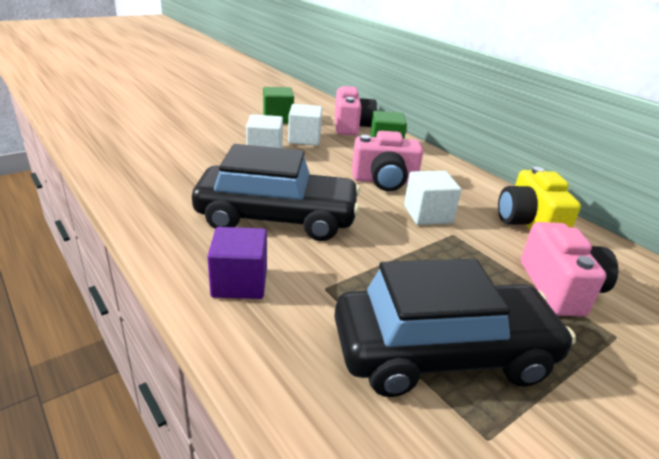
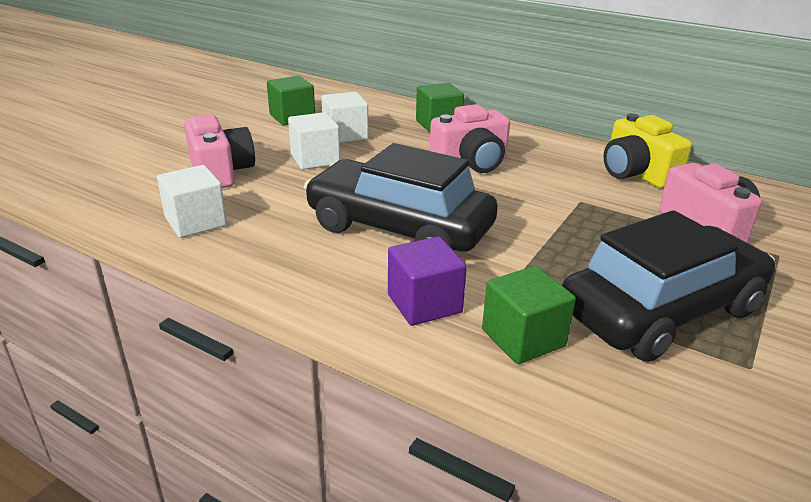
camera: 20 degrees left, 0 degrees up
black car [192,144,360,241] -> black car turned 135 degrees counterclockwise [304,143,498,252]
pink camera [335,86,377,135] -> pink camera moved to [184,114,255,188]
white cube [404,171,461,225] -> white cube moved to [157,165,227,238]
none -> green cube [482,266,576,364]

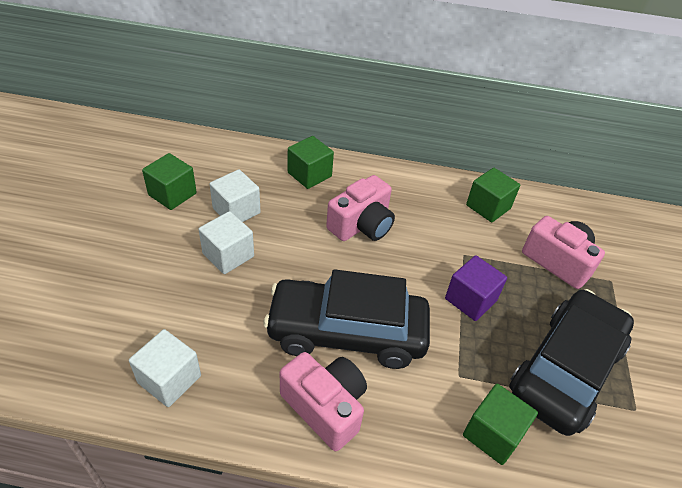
camera: 25 degrees left, 15 degrees up
pink camera [184,114,255,188] -> pink camera moved to [280,352,367,451]
purple cube [388,236,467,326] -> purple cube moved to [445,255,507,321]
yellow camera [603,113,692,188] -> green cube [466,168,520,223]

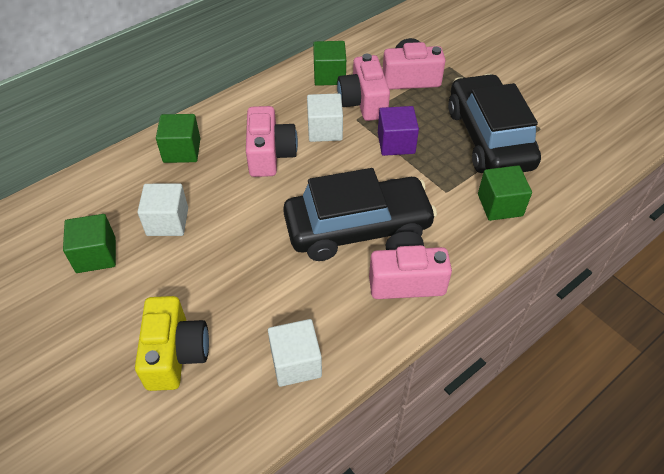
camera: 45 degrees left, 5 degrees up
white cube [198,211,254,274] -> white cube moved to [307,93,343,142]
black car [263,269,430,369] -> black car turned 150 degrees counterclockwise [283,168,437,261]
none -> yellow camera [135,296,209,391]
none -> pink camera [337,54,390,121]

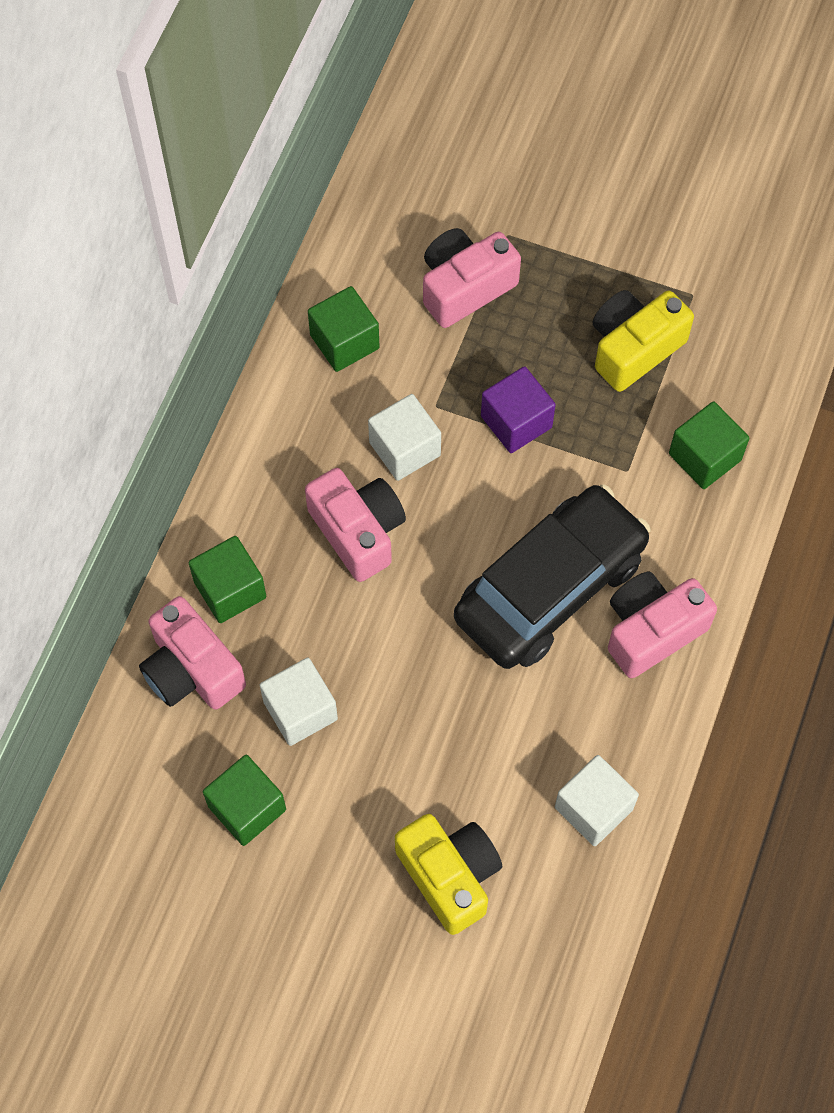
camera: 30 degrees left, 15 degrees up
pink camera [337,54,390,121] -> pink camera moved to [139,596,246,710]
black car [448,74,541,173] -> yellow camera [593,290,694,392]

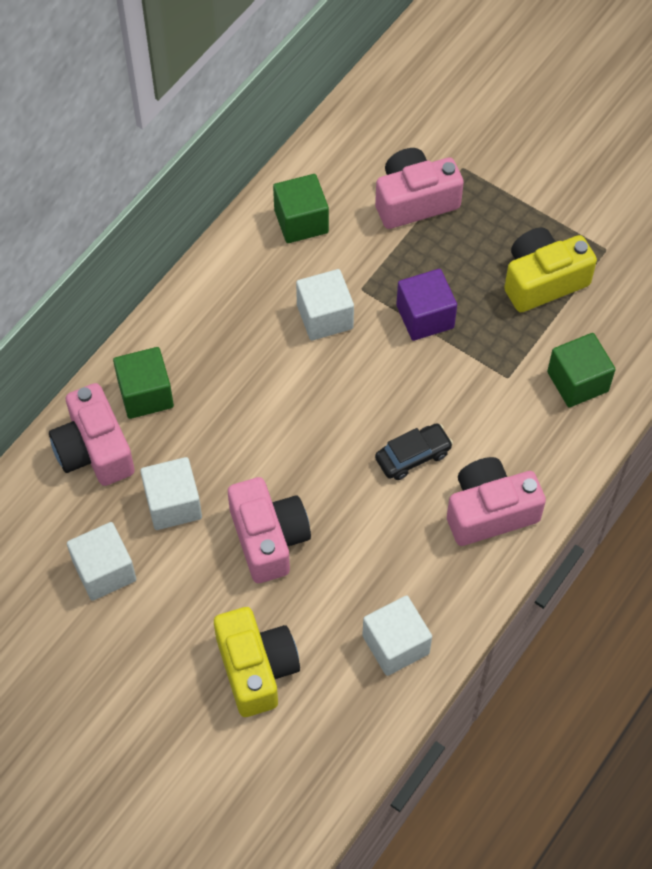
camera: 15 degrees right, 5 degrees down
green cube [203,755,286,846] -> white cube [67,522,136,601]
pink camera [305,468,406,582] -> pink camera moved to [228,477,311,583]
black car [454,485,651,669] -> black car [375,423,453,480], size x0.42

